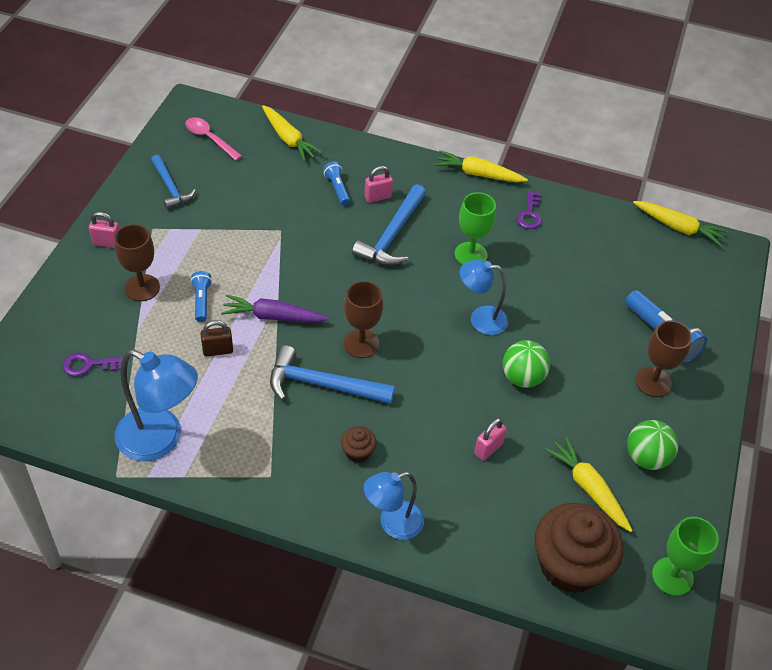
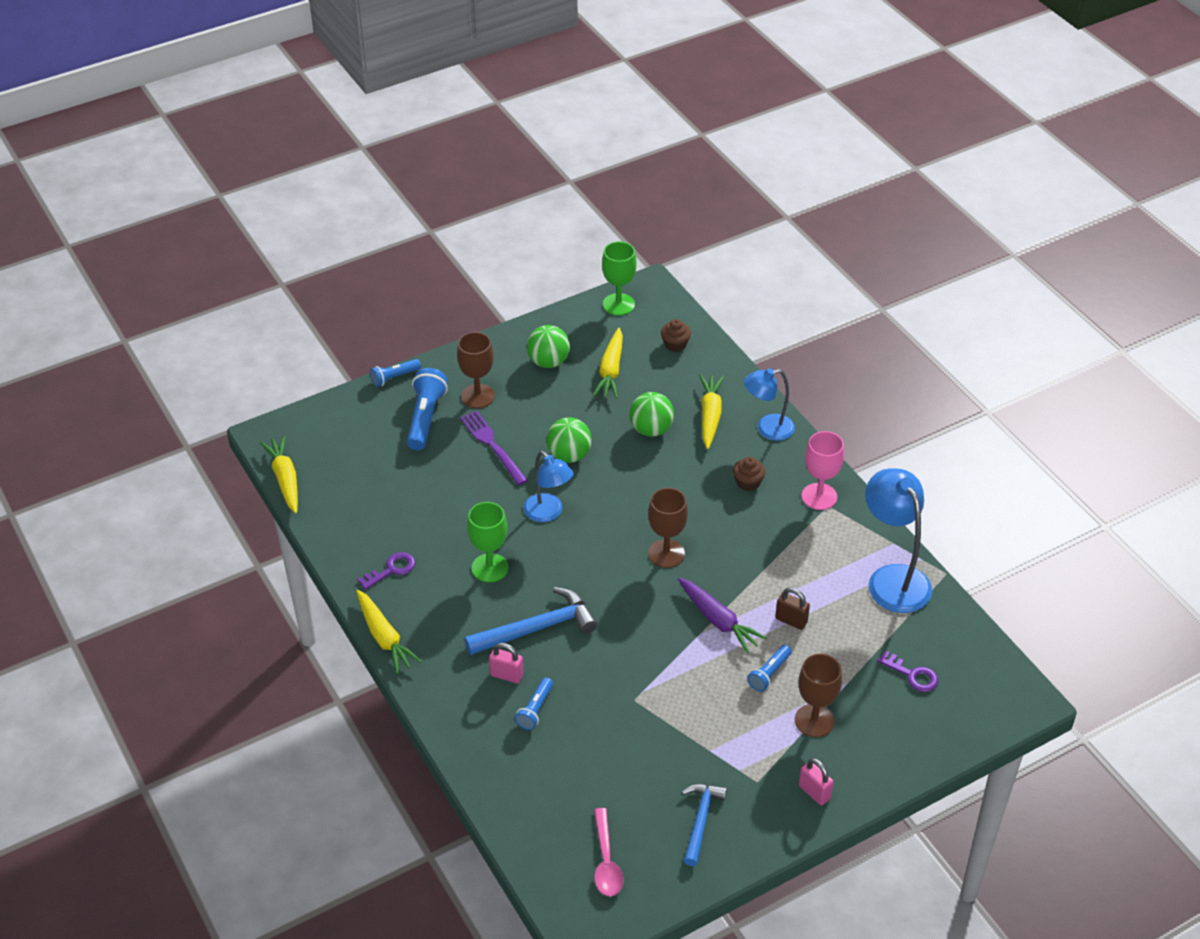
camera: 135 degrees left, 5 degrees down
yellow carrot [262,105,323,162] -> yellow carrot moved to [699,374,724,449]
blue hammer [270,345,395,404] -> none
blue lamp [364,472,424,540] -> blue lamp turned 150 degrees clockwise [744,368,795,441]
pink padlock [474,418,507,461] -> green ball [630,392,674,437]
brown cupcake [534,503,623,593] -> brown cupcake [661,319,691,352], size x0.44
none -> blue flashlight [370,359,421,387]
none -> purple fork [460,410,528,485]
none -> pink goblet [802,431,844,510]

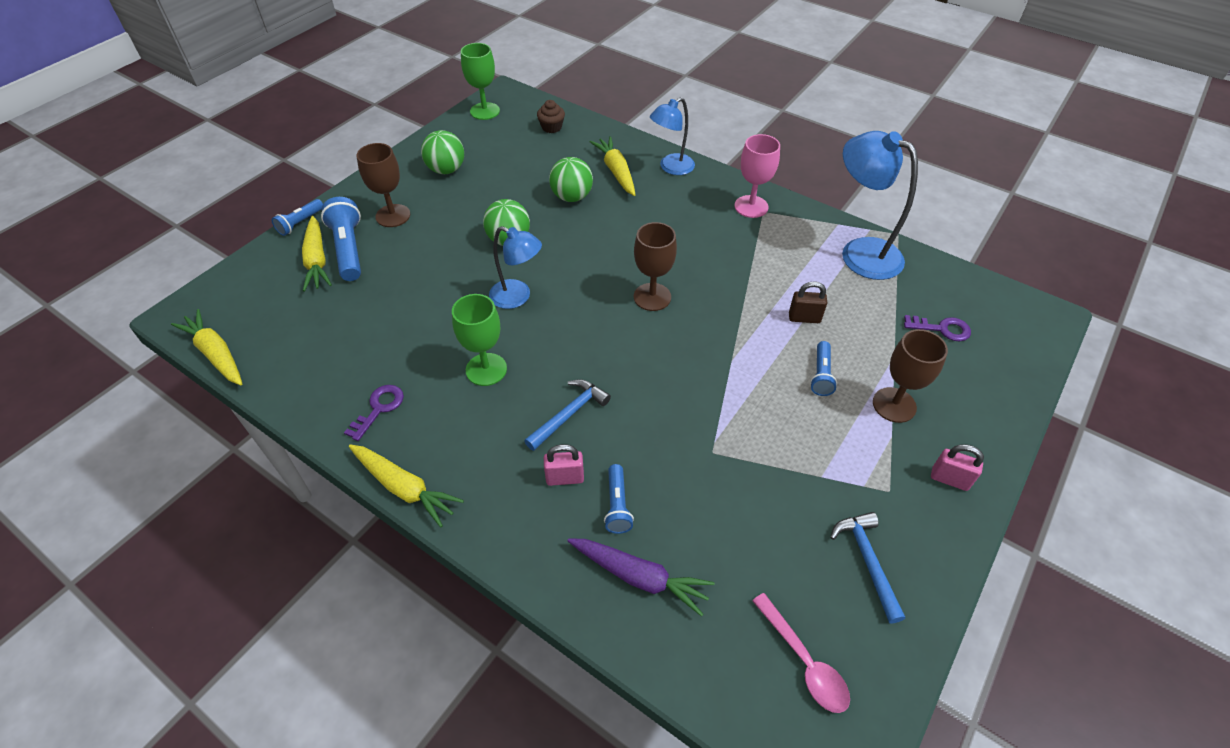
camera: 25 degrees left, 5 degrees up
purple fork [460,410,528,485] -> none
blue hammer [465,587,597,655] -> blue hammer [524,379,611,451], size x0.66
yellow carrot [593,328,623,398] -> yellow carrot moved to [302,216,332,291]
purple carrot [678,578,767,653] -> purple carrot moved to [567,538,715,617]
brown cupcake [733,457,766,491] -> none

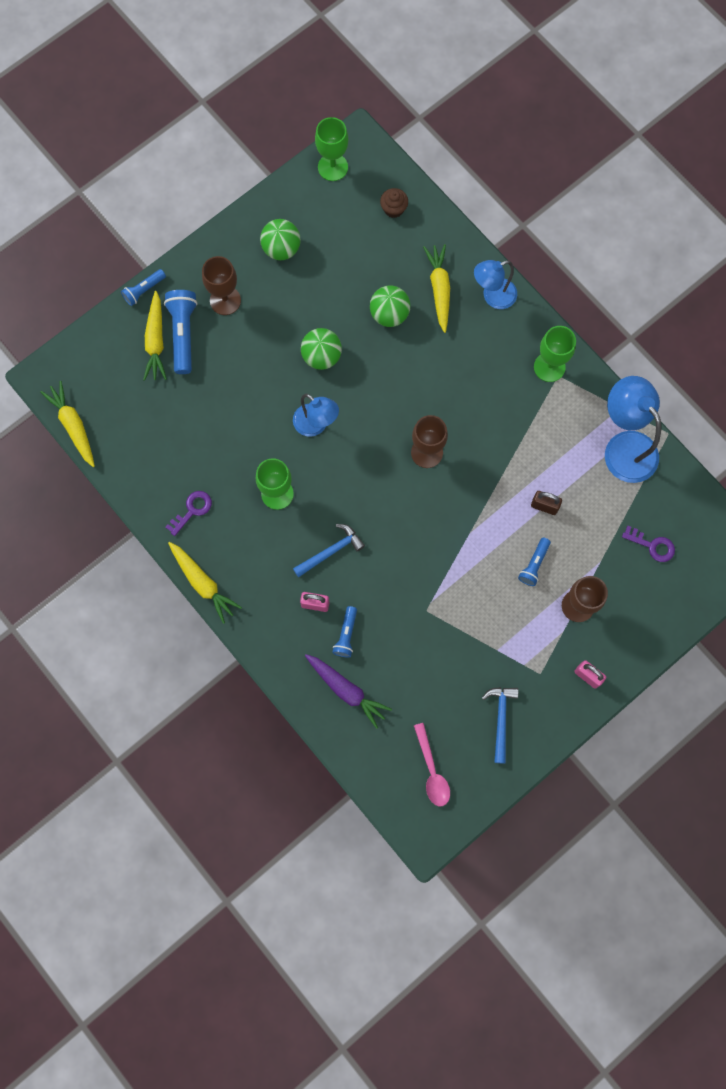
camera: 15 degrees right, 25 degrees up
pink goblet [734,134,780,218] -> green goblet [534,326,576,382]

